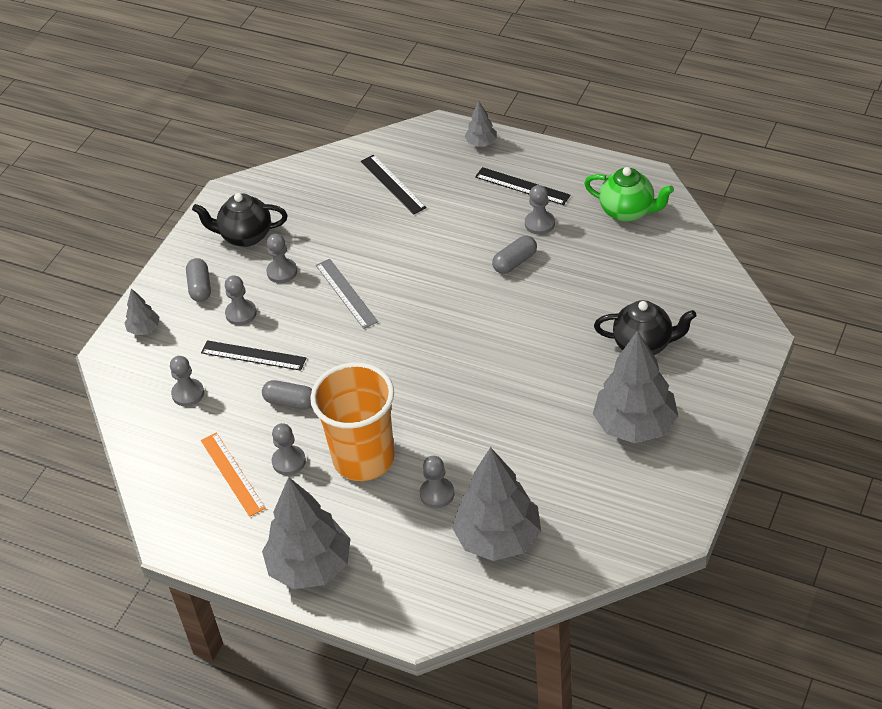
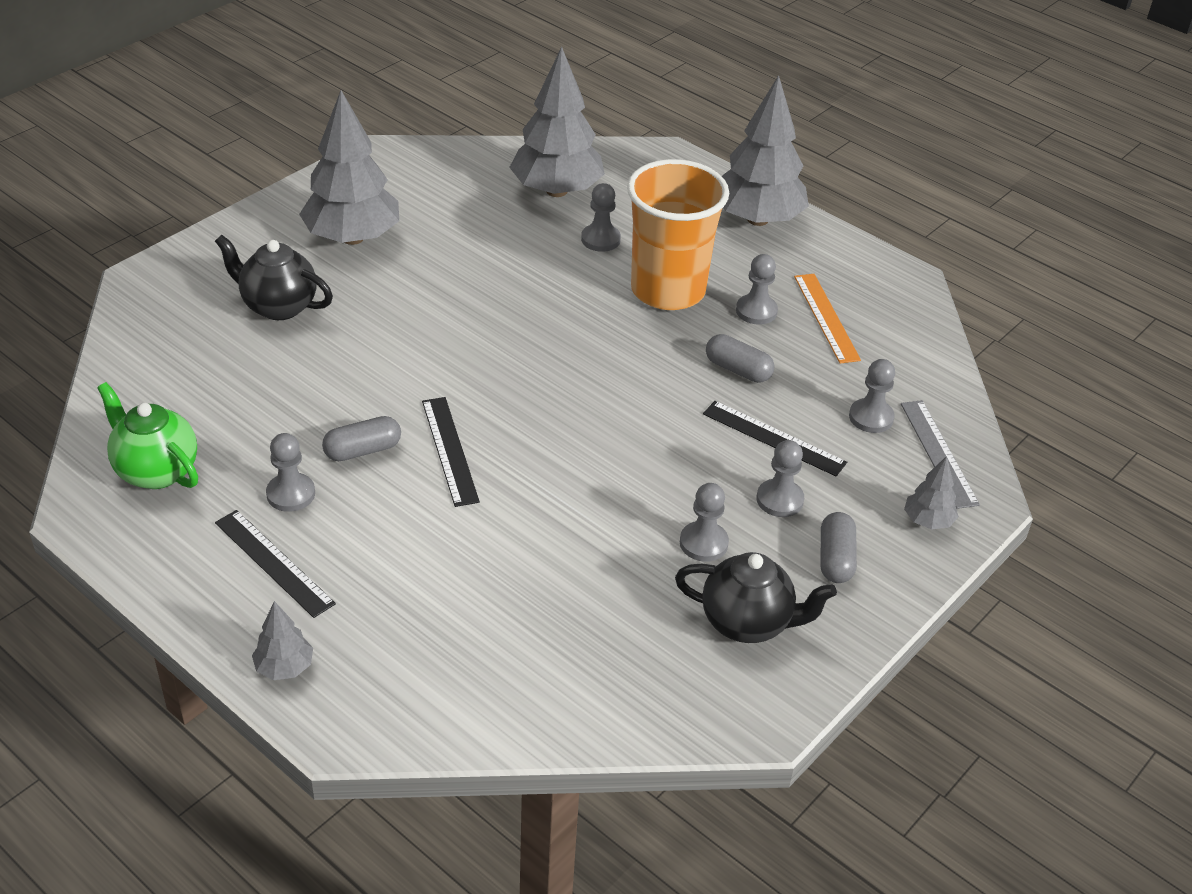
camera: 170 degrees left, 5 degrees down
grey ruler [316,259,378,329] -> grey ruler moved to [901,400,980,509]
black ruler [361,155,427,215] -> black ruler moved to [422,397,480,507]

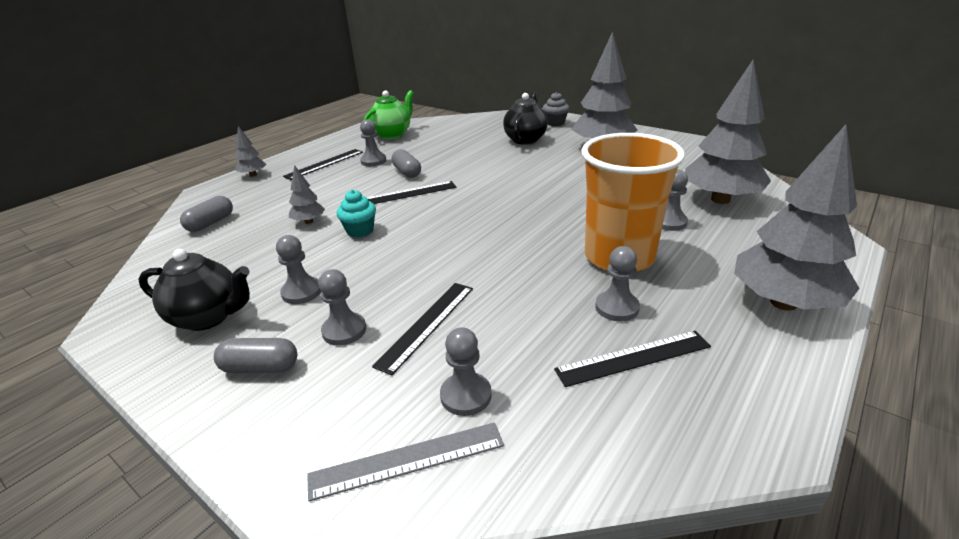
camera: 90 degrees right, 10 degrees down
black teapot [675,552,837,643] -> black teapot turned 90 degrees counterclockwise [139,249,250,331]
grey capsule [706,334,775,383] -> grey capsule moved to [180,196,233,232]
orange ruler [794,274,861,363] -> black ruler [554,331,711,387]
grey tree [904,456,959,530] -> grey tree moved to [289,165,325,224]
none -> turquoise cupcake [337,190,376,238]
none -> grey cupcake [543,92,569,126]

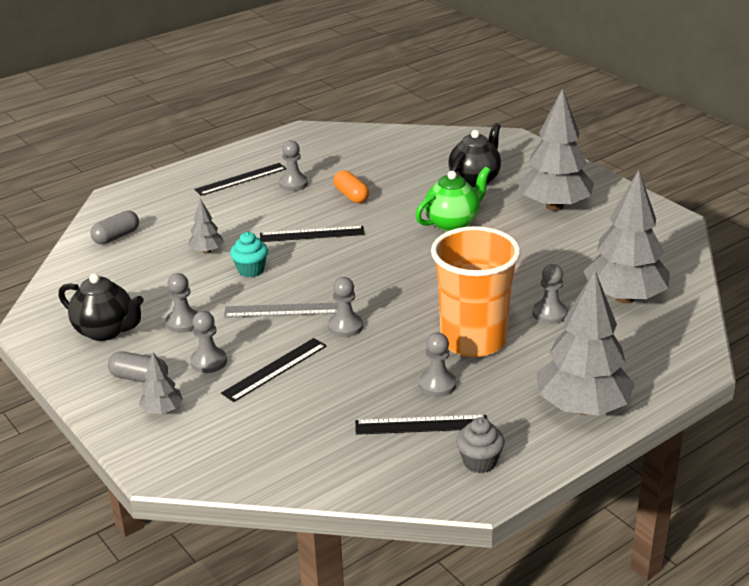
camera: 15 degrees right, 0 degrees up
grey tree [235,126,266,177] -> grey tree moved to [139,352,183,414]
grey ruler [307,422,504,502] -> grey ruler moved to [224,303,338,318]
green teapot [363,90,414,140] -> green teapot moved to [415,166,491,231]
grey capsule [391,149,421,178] -> none
grey pawn [440,327,492,416] -> grey pawn moved to [328,277,363,337]
grey cupcake [543,92,569,126] -> grey cupcake moved to [456,417,505,473]
none -> orange capsule [333,170,369,203]

